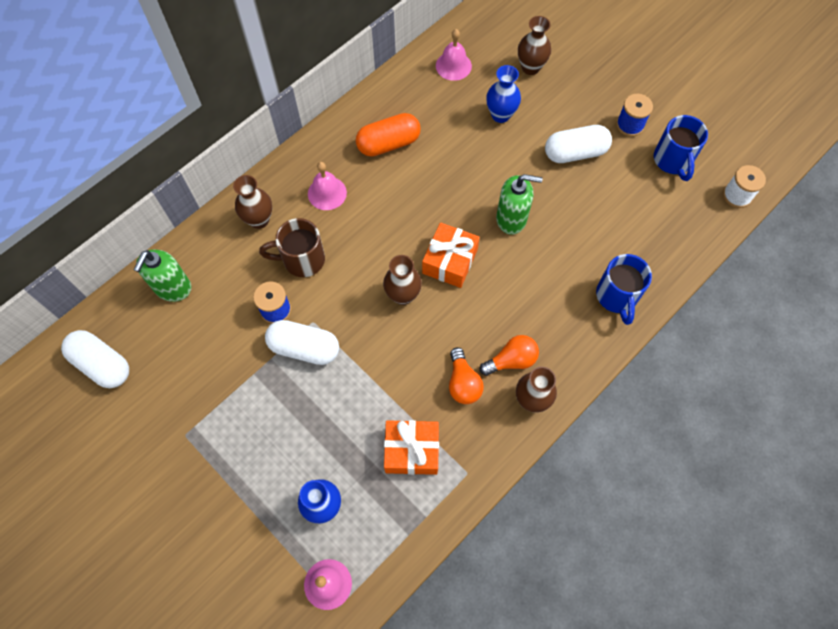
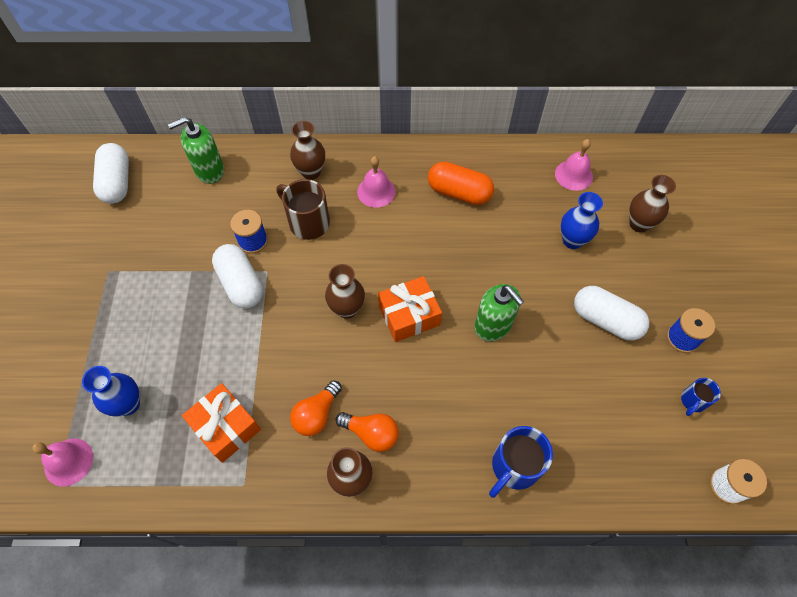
camera: 45 degrees right, 5 degrees down
blue mug [654,115,708,181] -> blue mug [681,378,721,416], size x0.56

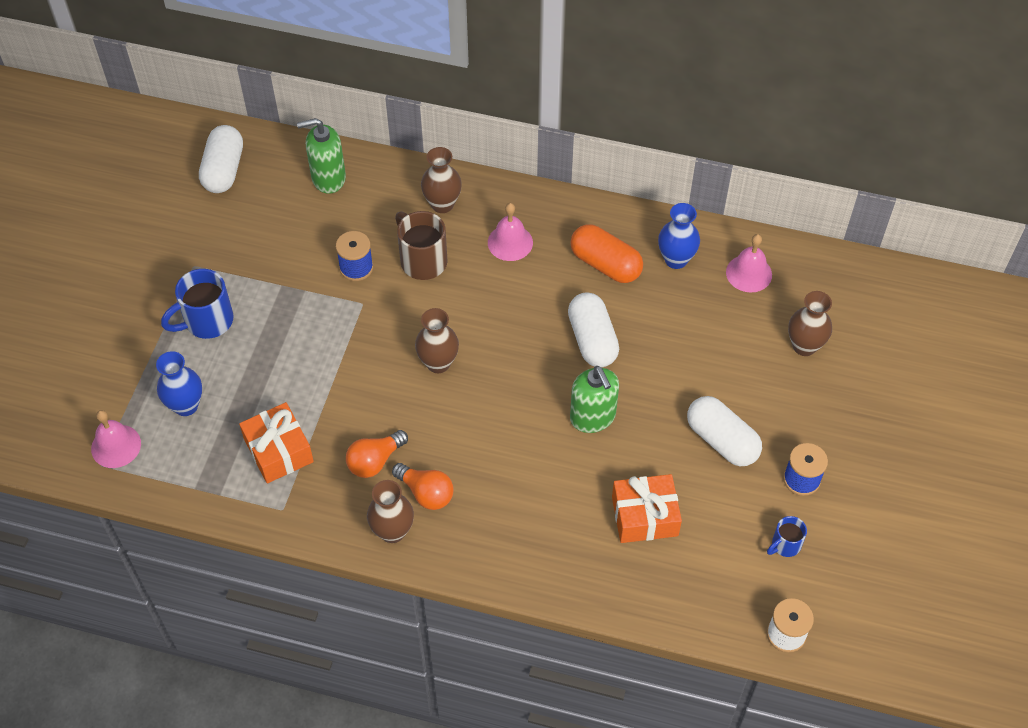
camera: 15 degrees right, 5 degrees down
white capsule [212,244,263,309] -> white capsule moved to [568,292,619,367]
orange gift [378,276,442,342] -> orange gift moved to [612,474,682,543]
blue mug [489,426,553,498] -> blue mug moved to [161,269,234,339]
blue vase [561,192,603,249] -> blue vase moved to [658,203,700,269]

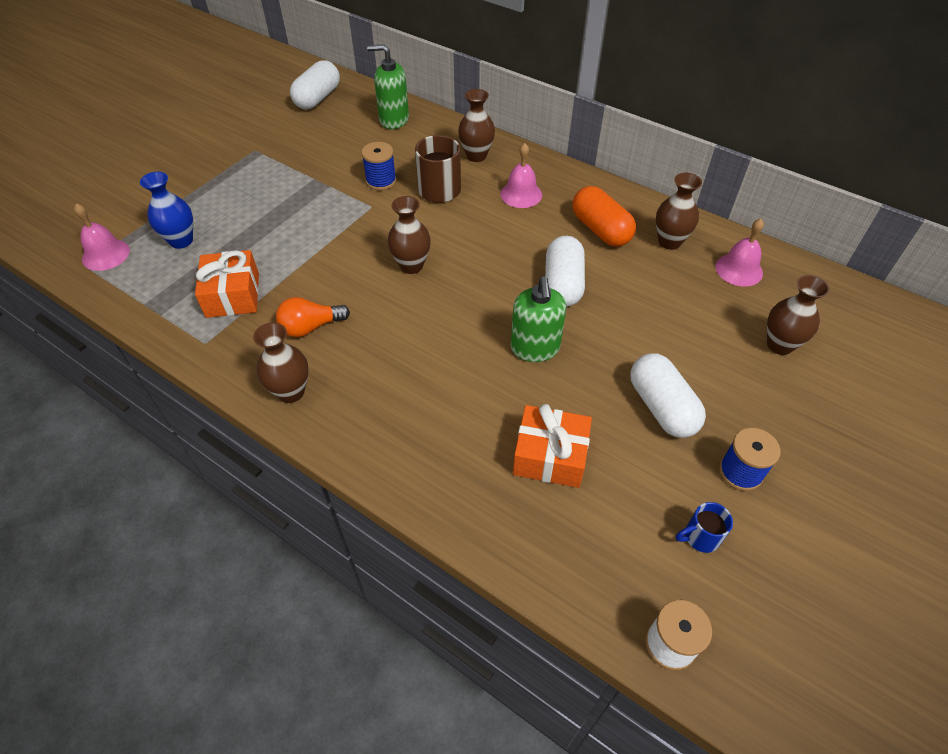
camera: 20 degrees right, 5 degrees down
blue mug [161,269,234,339] -> none
orange light bulb [392,463,453,510] -> none
blue vase [658,203,700,269] -> brown vase [656,173,702,250]

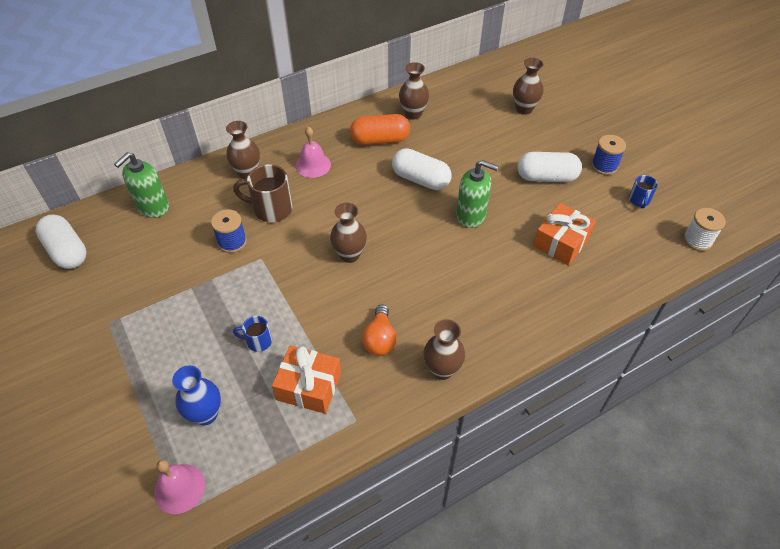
camera: 65 degrees left, 0 degrees up
pink bell [715,219,764,287] -> none
none -> blue mug [233,316,272,352]

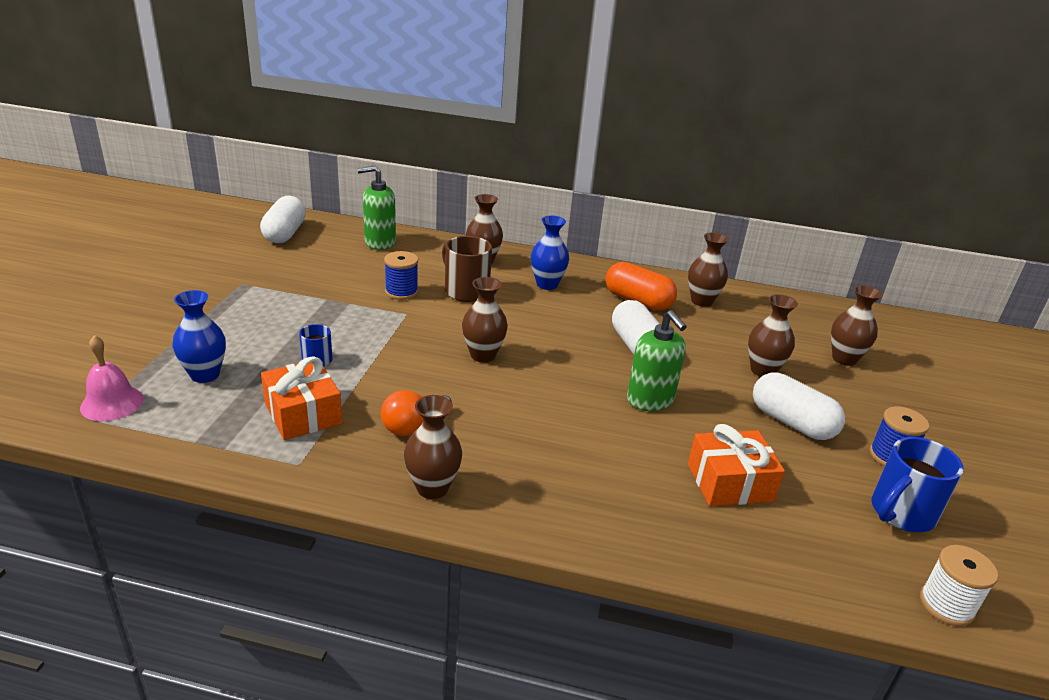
camera: 40 degrees right, 20 degrees down
pink bell [296,127,331,178] -> blue vase [531,216,569,290]
blue mug [629,175,658,209] -> blue mug [872,437,964,532], size x1.78
none -> brown vase [748,294,798,377]

